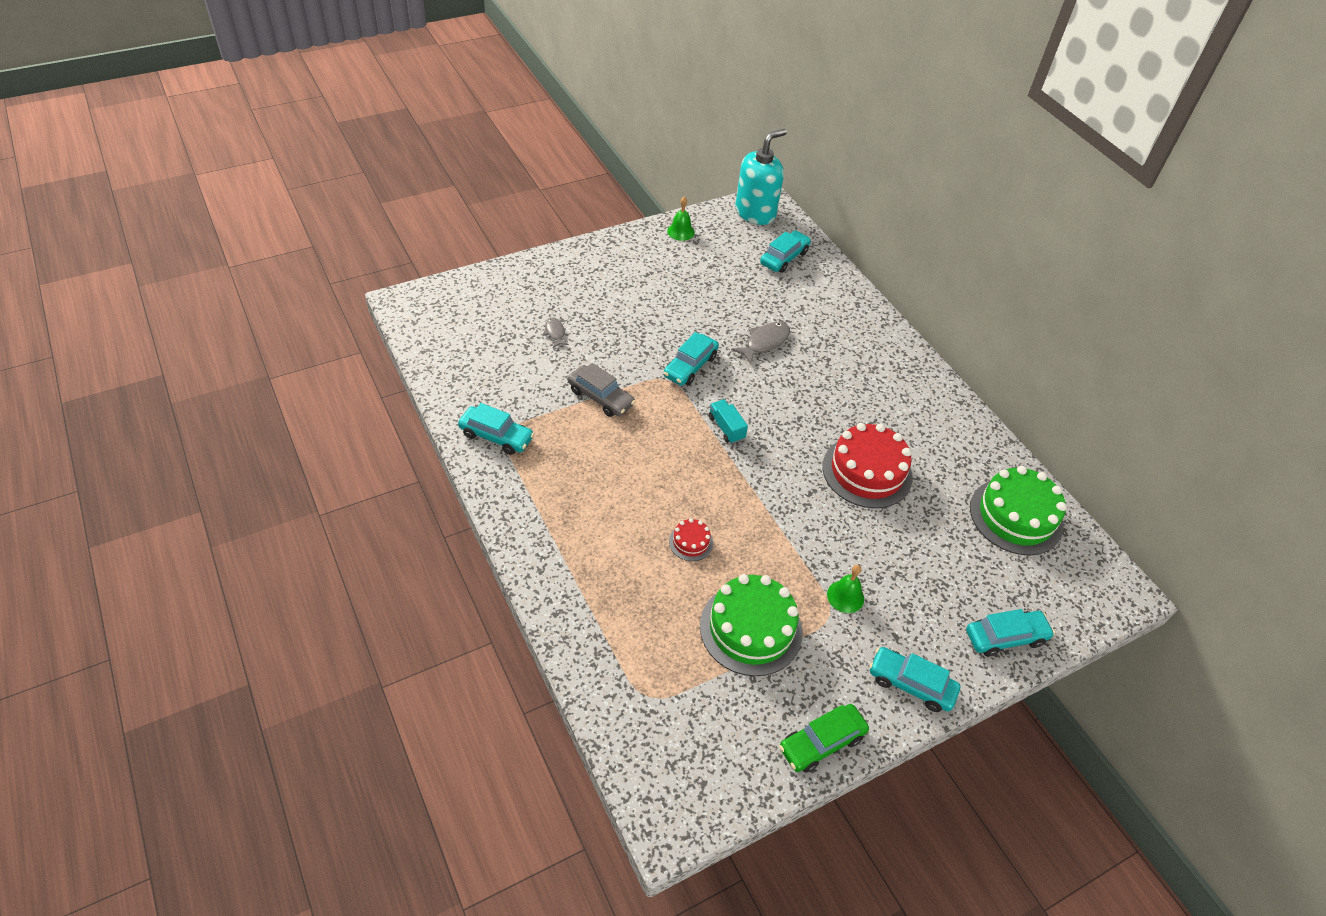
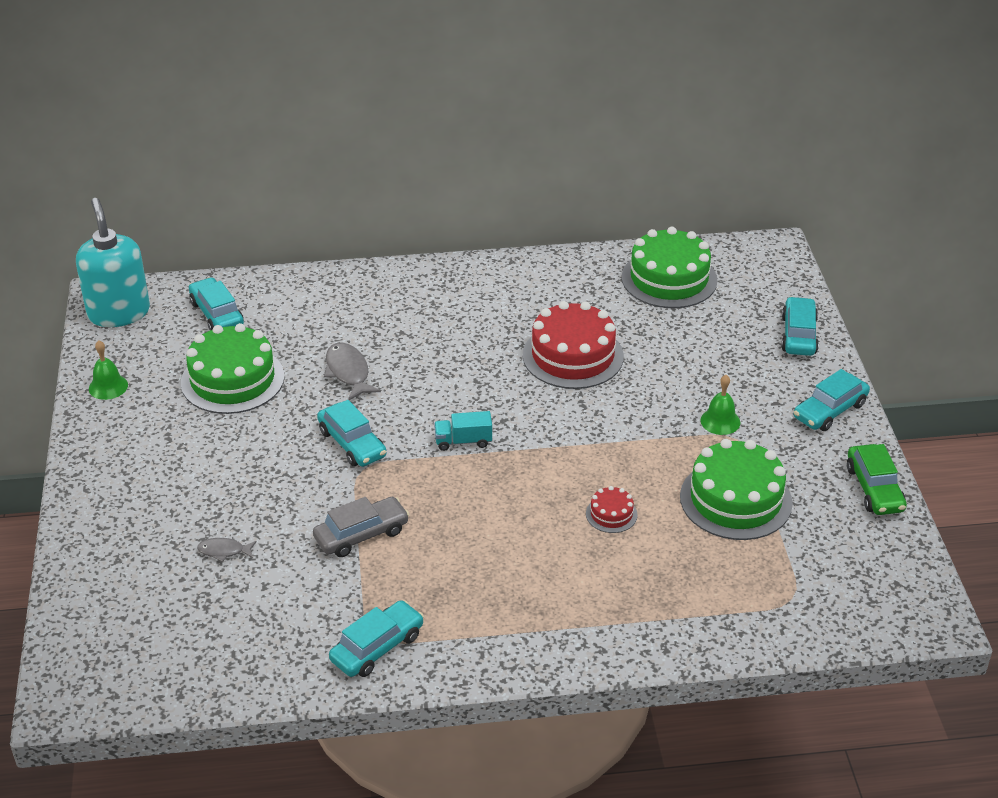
camera: 65 degrees left, 10 degrees down
none -> green cake [181,323,284,414]

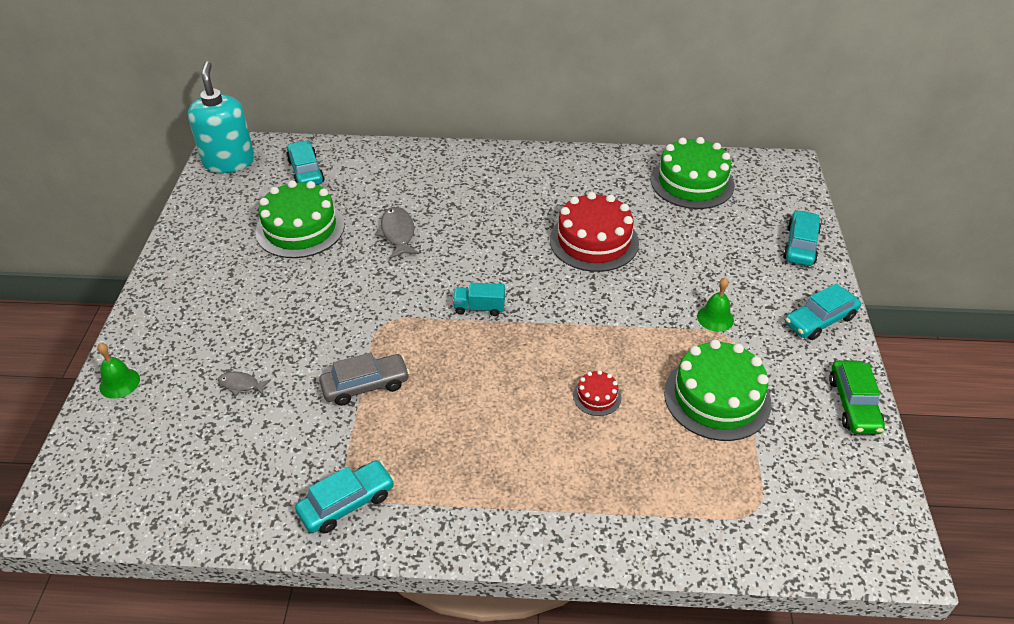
camera: 10 degrees right, 5 degrees up
green bell [89,340,128,400] -> green bell moved to [97,343,140,399]
turquoise car [317,400,387,467] -> none

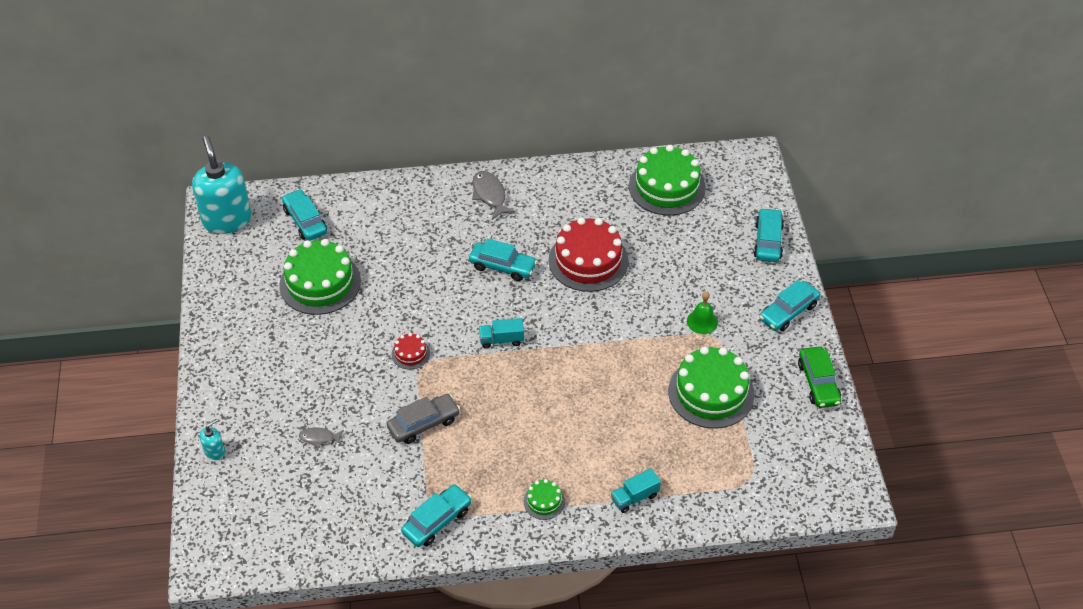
camera: 10 degrees left, 5 degrees up
green bell [97,343,140,399] -> turquoise soap dispenser [199,419,225,460]
grey fish [375,207,419,259] -> grey fish moved to [472,171,516,220]
red cake [573,370,622,416] -> red cake moved to [392,333,430,369]
none -> turquoise car [469,238,537,281]
none -> green cake [523,479,565,520]
none -> turquoise truck [611,468,661,513]

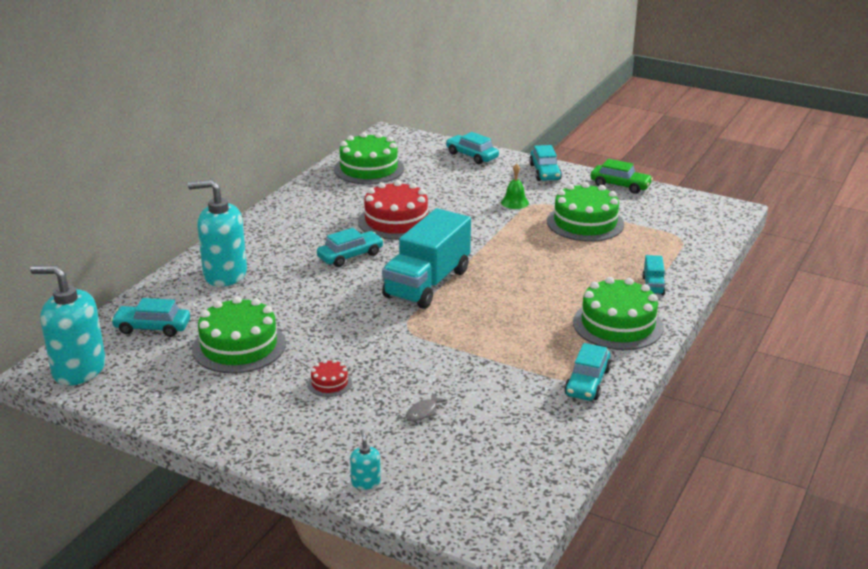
camera: 55 degrees left, 20 degrees down
grey car [387,394,460,444] -> none
red cake [392,333,430,369] -> red cake moved to [307,359,352,397]
turquoise car [401,484,472,547] -> turquoise car turned 150 degrees counterclockwise [564,343,611,401]
grey fish [472,171,516,220] -> none
turquoise truck [479,318,524,349] -> turquoise truck [382,208,471,309], size x2.45
green cake [523,479,565,520] -> green cake [573,277,664,350], size x2.18
none -> turquoise soap dispenser [188,180,247,287]

